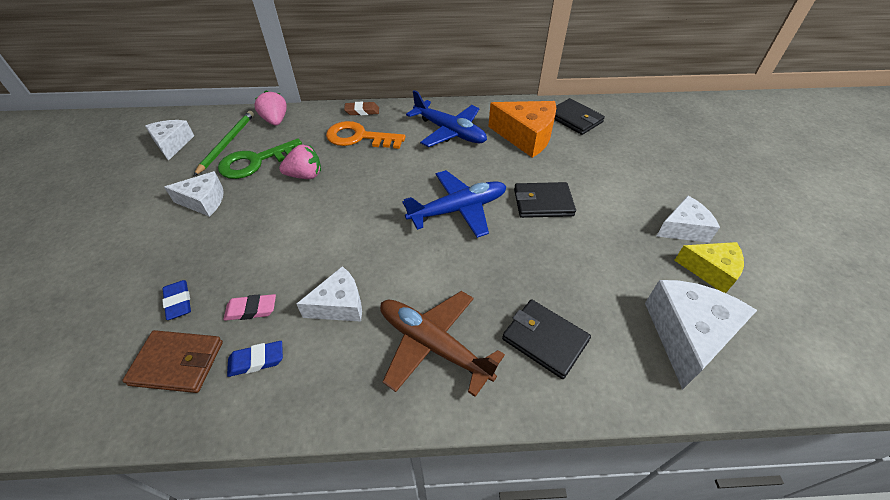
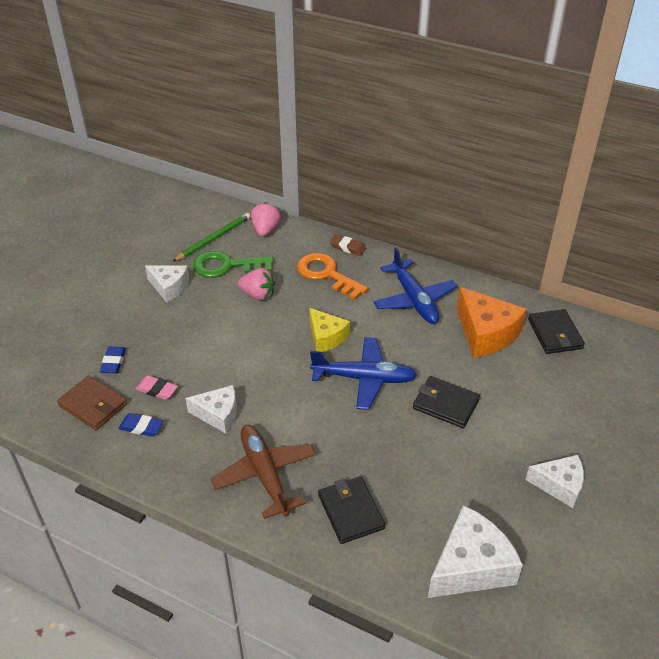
camera: 30 degrees right, 5 degrees down
white cheese [145,120,194,161] -> none
yellow cheese [674,242,744,293] -> yellow cheese moved to [309,308,350,352]

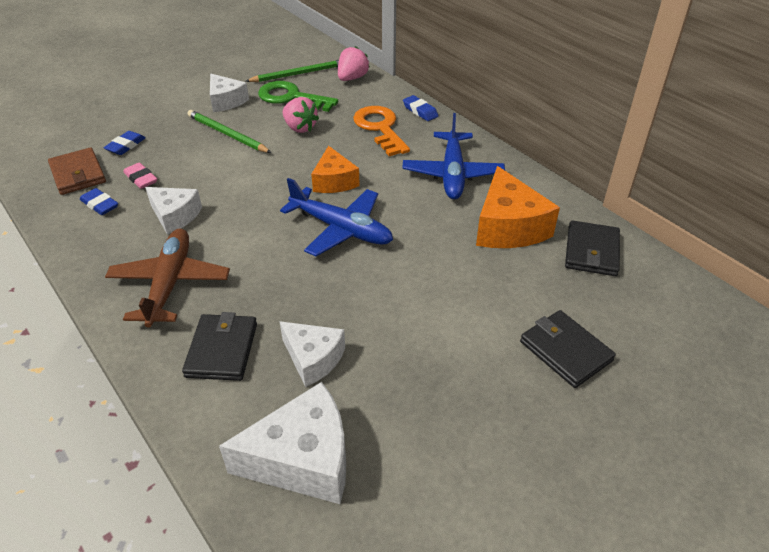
camera: 25 degrees right, 0 degrees up
yellow cheese [309,308,350,352] -> orange cheese [311,146,360,193]
brown eraser [330,234,366,256] -> blue eraser [403,95,438,121]
black wallet [413,376,480,428] -> black wallet moved to [520,310,616,388]
white cheese [525,455,584,508] -> white cheese moved to [280,321,345,387]
none -> green pencil [187,110,272,153]

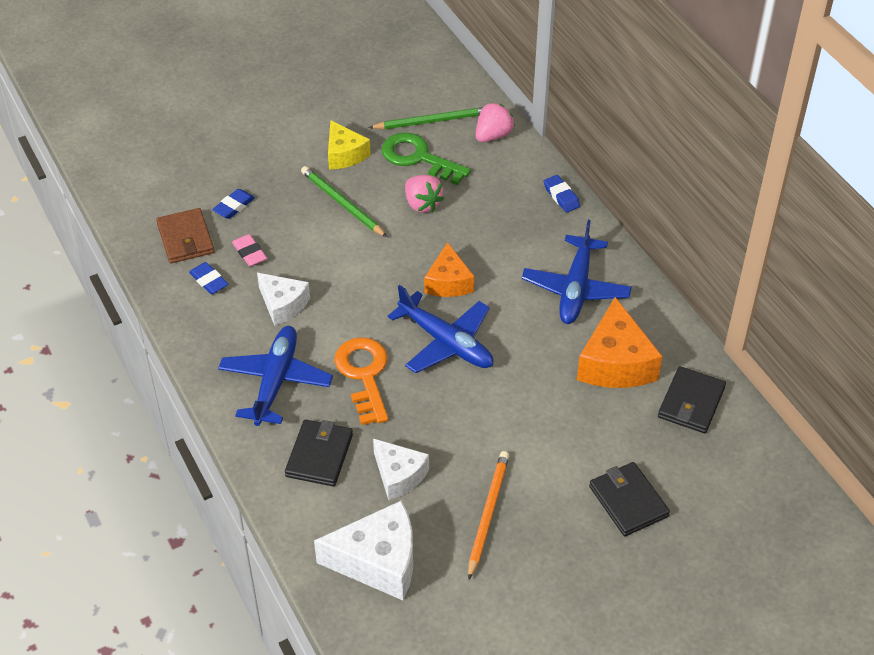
camera: 10 degrees right, 5 degrees up
brown plane [105,229,230,327] -> blue plane [218,326,333,426]
white cheese [210,74,249,112] -> yellow cheese [328,120,371,170]
orange key [353,106,410,156] -> orange key moved to [334,337,388,425]
none -> orange pencil [468,451,509,579]

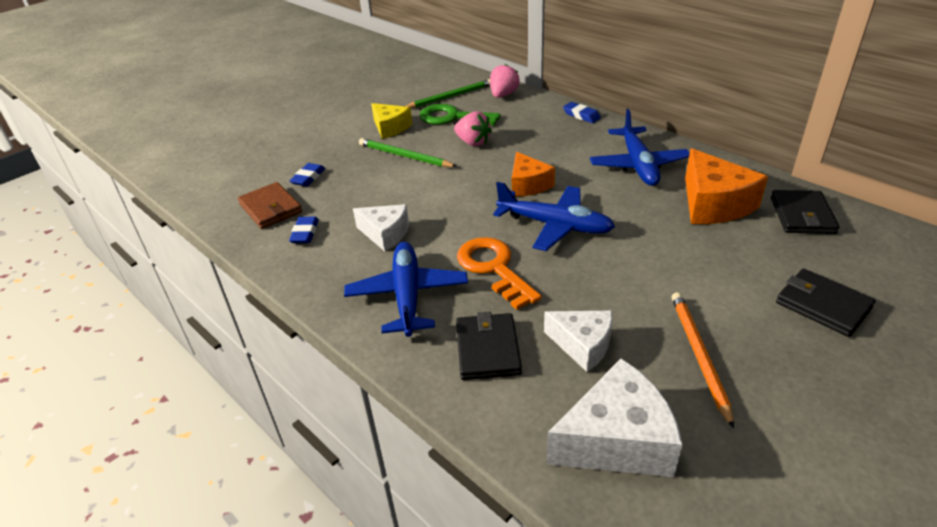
camera: 15 degrees left, 10 degrees down
blue eraser [189,262,228,294] -> blue eraser turned 60 degrees clockwise [289,217,319,243]
pink eraser [232,234,267,266] -> none

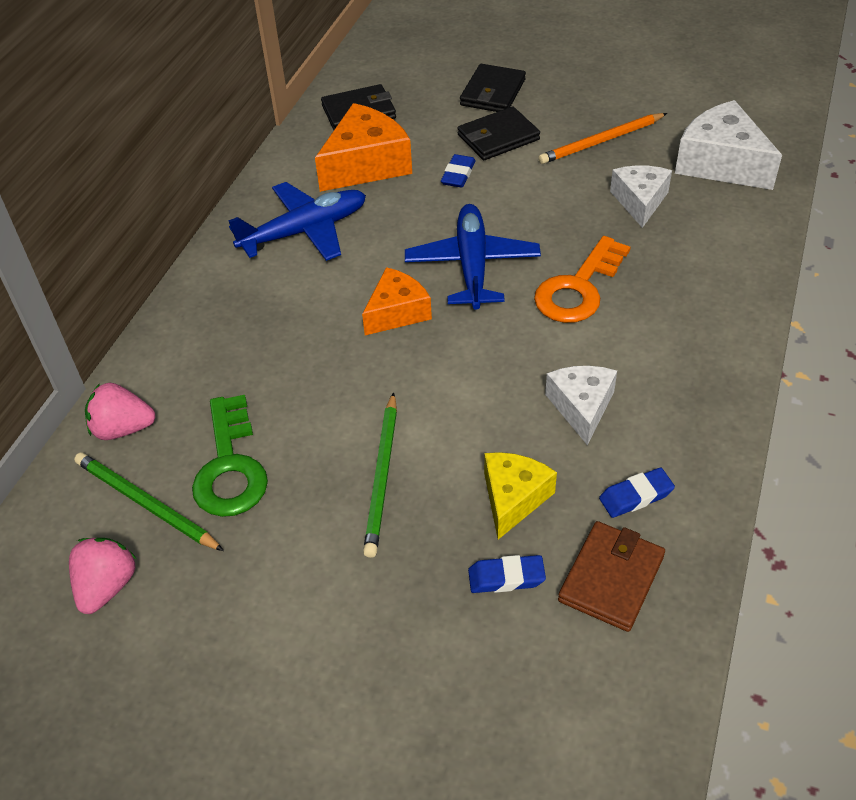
camera: 115 degrees left, 10 degrees up
blue plane [344,242,468,337] -> none
yellow cheese [371,103,412,139] -> yellow cheese moved to [484,452,557,540]
pink strawberry [454,111,492,146] -> pink strawberry moved to [69,538,137,614]
black wallet [456,312,522,380] -> black wallet moved to [457,106,540,160]
blue eraser [563,102,601,123] -> blue eraser moved to [441,154,475,188]

